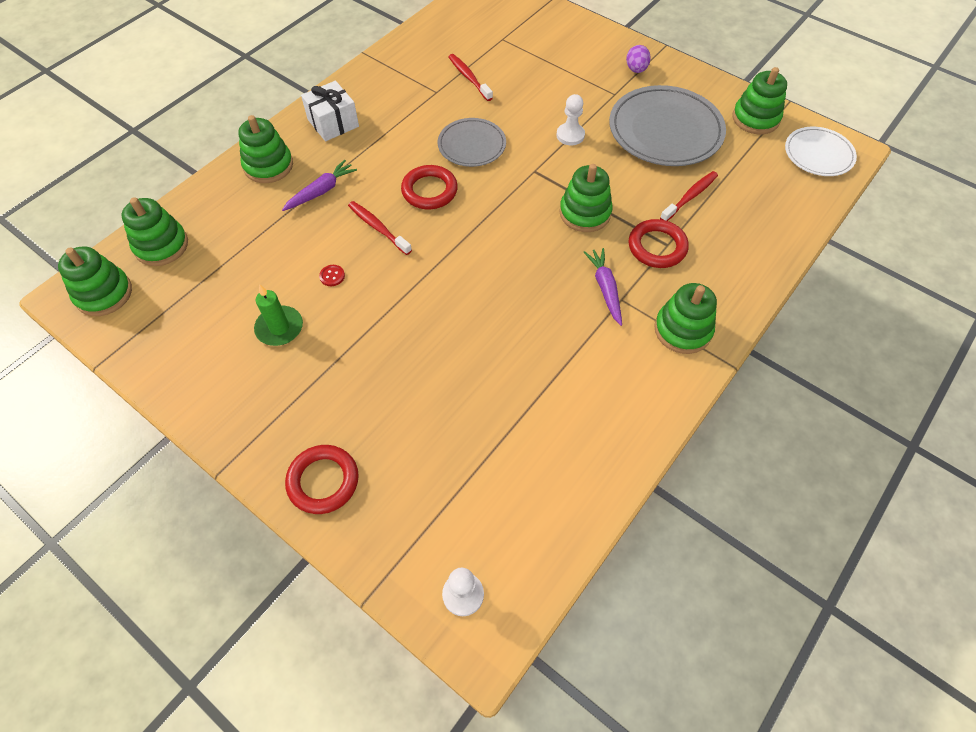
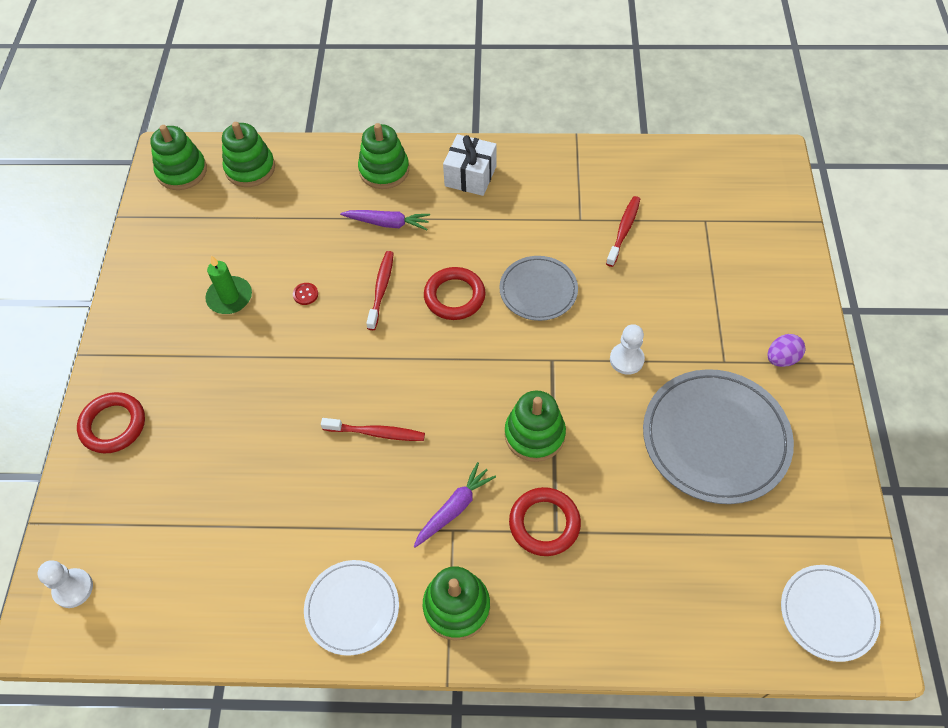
camera: 55 degrees right, 0 degrees up
red toothbrush [660,171,718,221] -> red toothbrush moved to [321,418,425,441]
green stacking toy [732,67,787,135] -> none
none -> white plate [304,560,399,656]

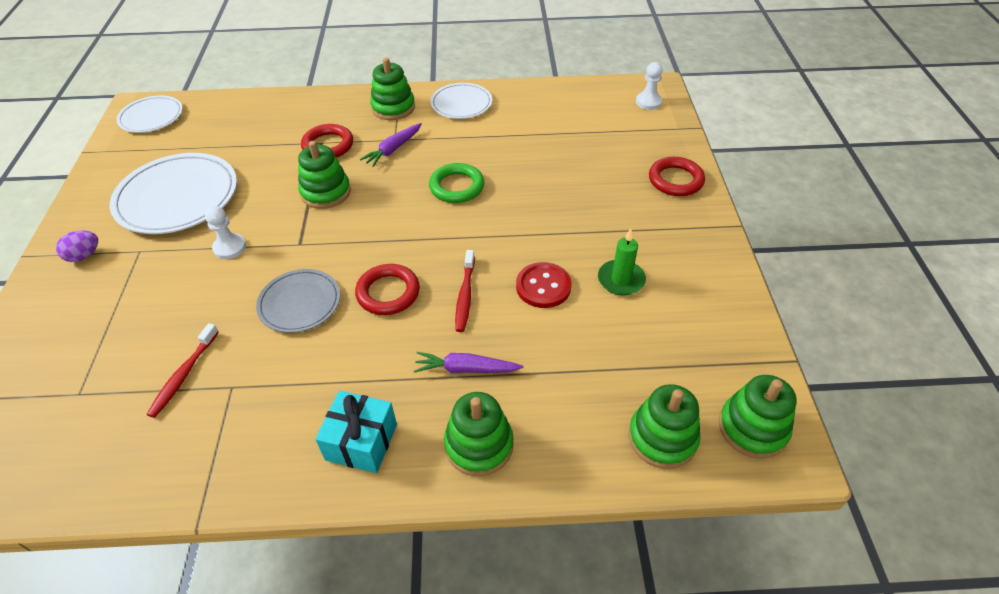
camera: 175 degrees right, 10 degrees down
red button [293,283,318,305] -> red button [516,262,572,308], size x2.11
red toothbrush [321,418,425,441] -> green ring [429,163,484,203]
white gift [443,134,497,196] -> turquoise gift [315,391,397,473]
grey plate [643,369,794,504] -> white plate [109,153,237,234]

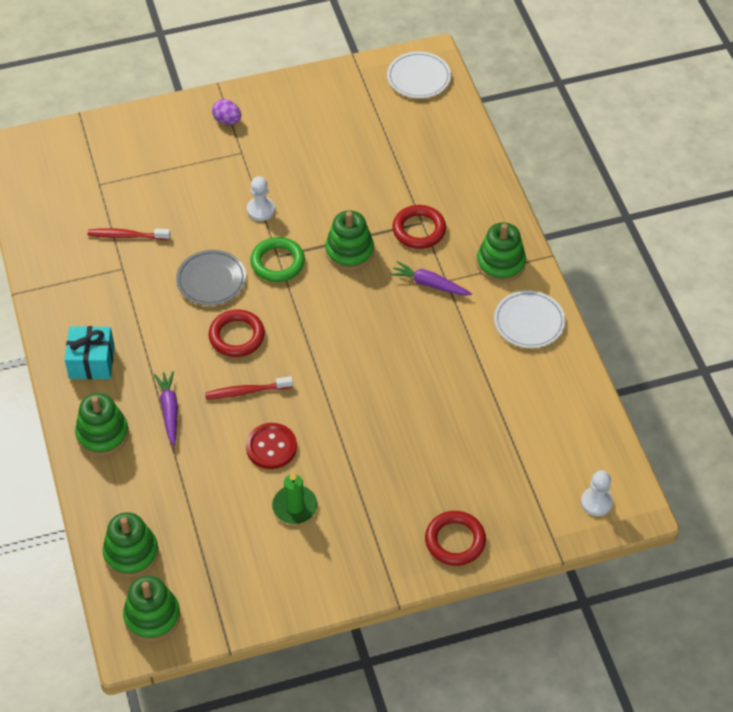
camera: 75 degrees right, 5 degrees up
white plate [109,153,237,234] -> none
green ring [429,163,484,203] -> green ring moved to [250,237,305,282]

